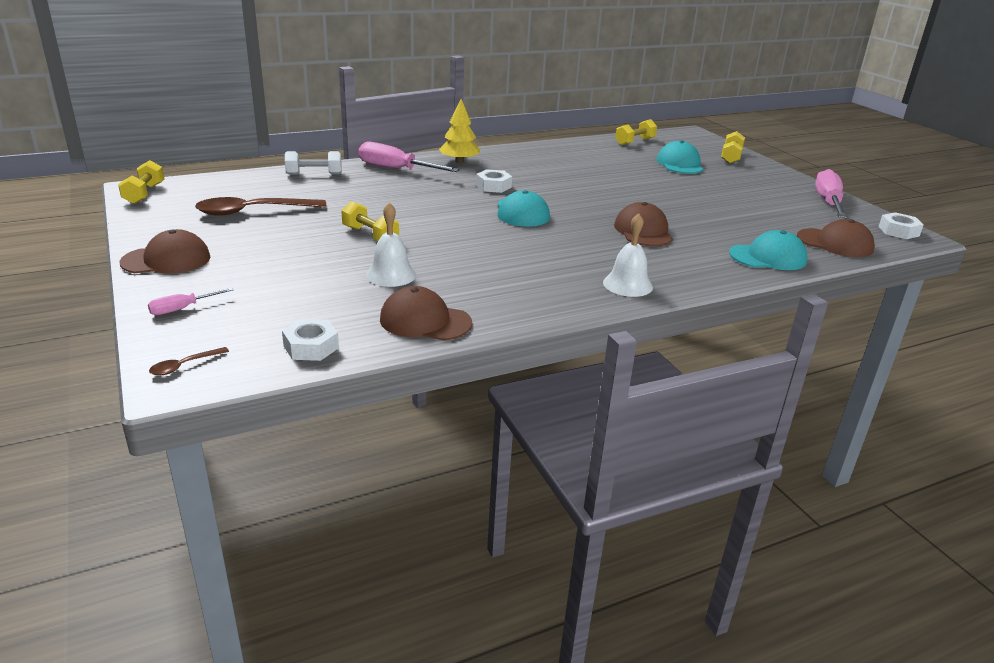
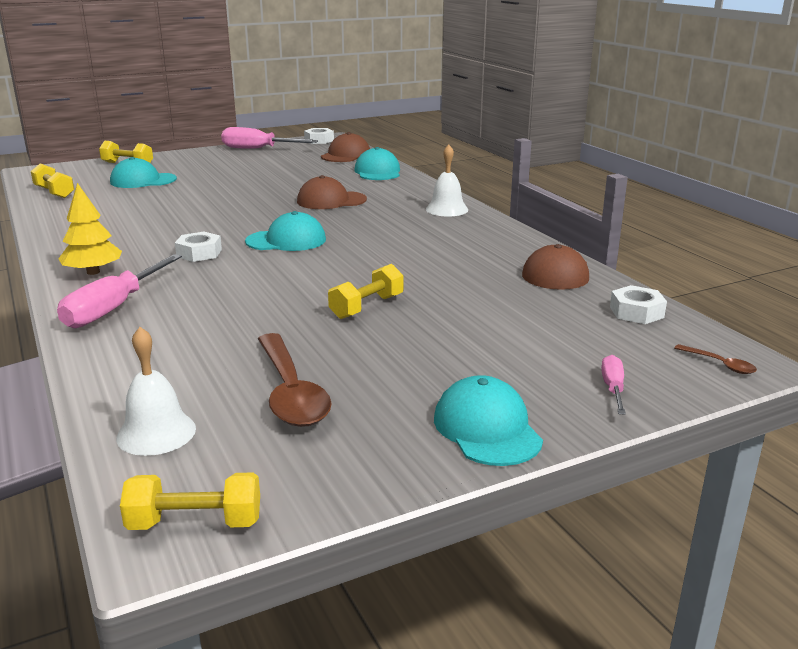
camera: 90 degrees left, 5 degrees down
brown cap [119,229,210,273] -> turquoise cap [434,375,543,466]
pink screwdriver [148,288,233,315] -> pink screwdriver turned 135 degrees counterclockwise [601,355,626,415]
white dumbbell [285,151,342,175] -> none
white bell [366,202,416,287] -> white bell moved to [116,327,196,456]

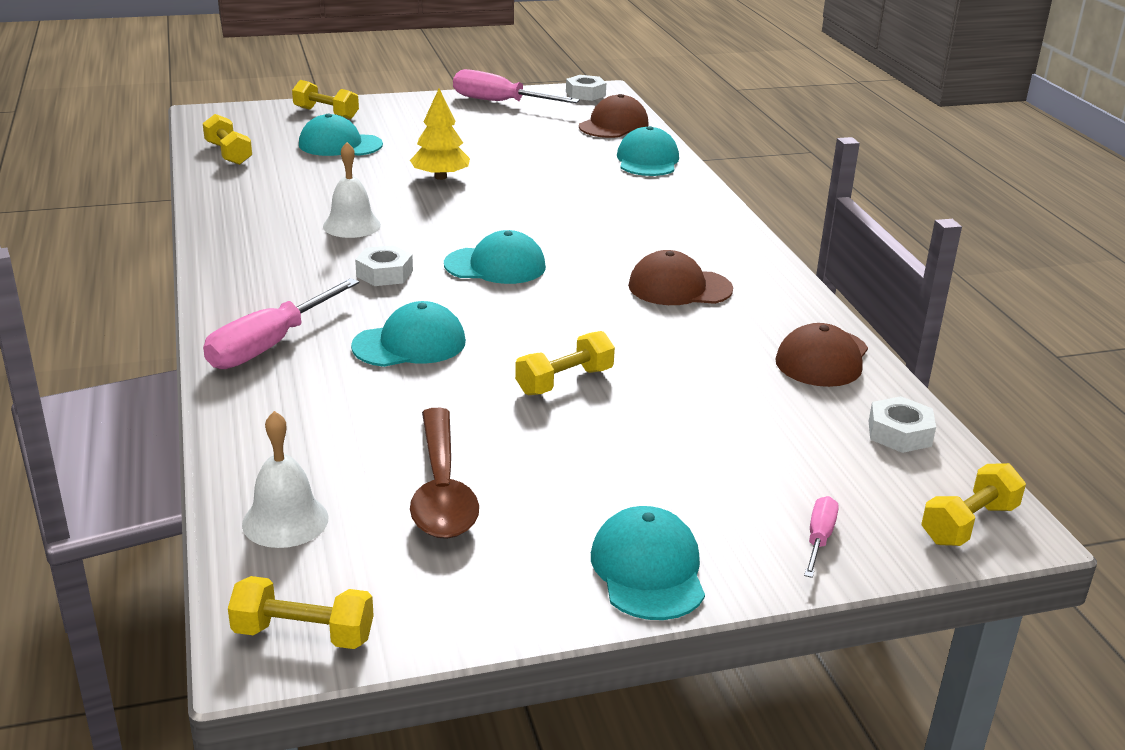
camera: 10 degrees right, 5 degrees up
yellow tree [58,183,122,275] -> yellow tree moved to [410,89,470,180]
brown cap [297,175,367,209] -> brown cap moved to [628,250,733,305]
white bell [426,144,468,216] -> white bell moved to [323,142,381,238]
brown spoon [674,344,757,374] -> yellow dumbbell [921,463,1026,546]
none -> turquoise cap [351,301,466,367]

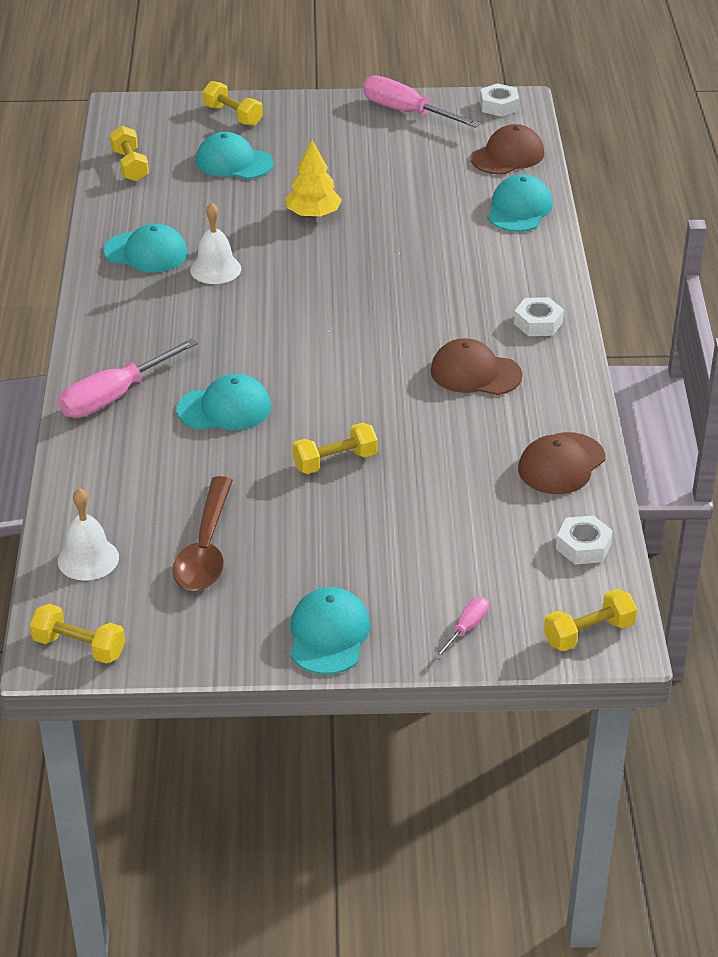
camera: 15 degrees right, 10 degrees up
white nut [355,245,413,286] -> white nut moved to [514,297,564,336]
turquoise cap [444,230,546,284] -> turquoise cap moved to [104,223,188,273]

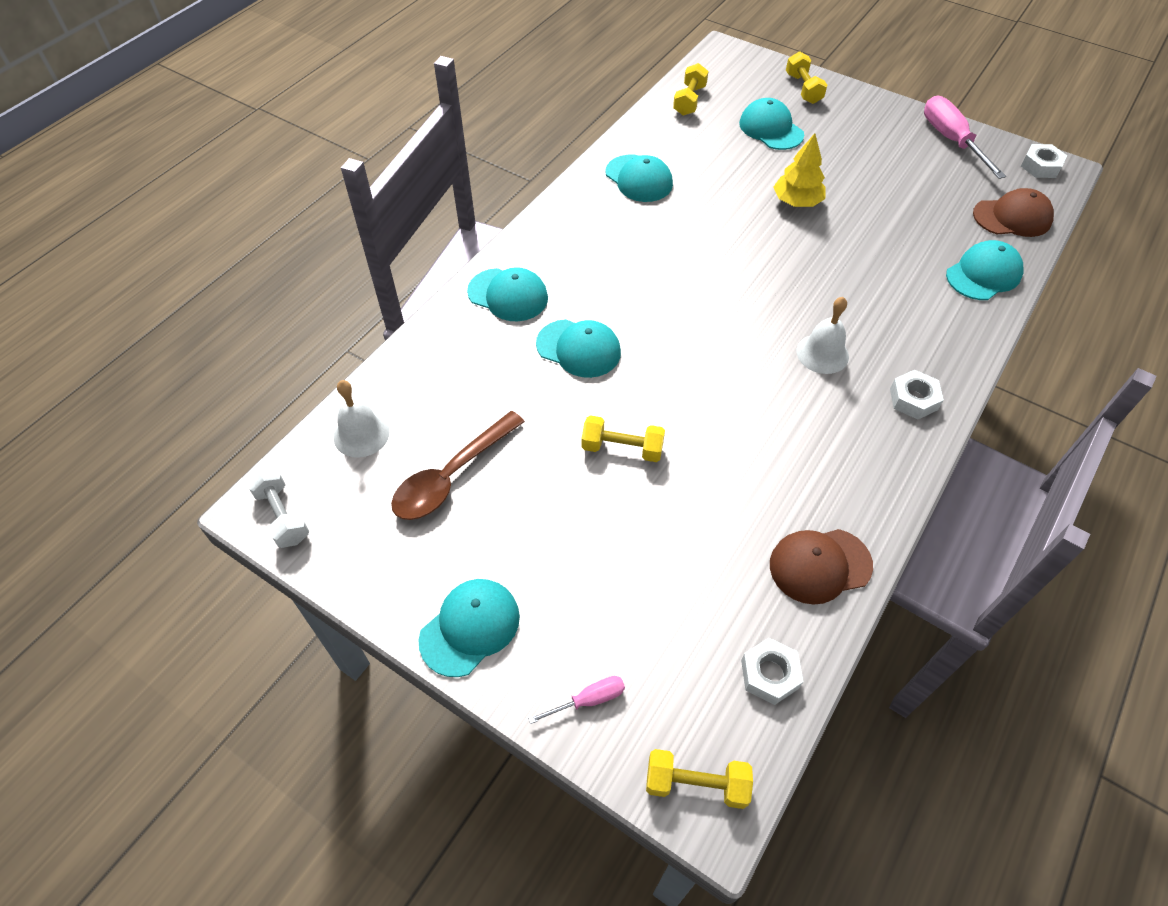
camera: 35 degrees right, 15 degrees up
yellow dumbbell [30,604,125,664] -> white dumbbell [245,466,309,548]
pink screwdriver [59,338,198,418] -> turquoise cap [467,267,548,321]
white bell [190,203,241,284] -> white bell moved to [797,297,849,374]
brown cap [430,338,522,395] -> none

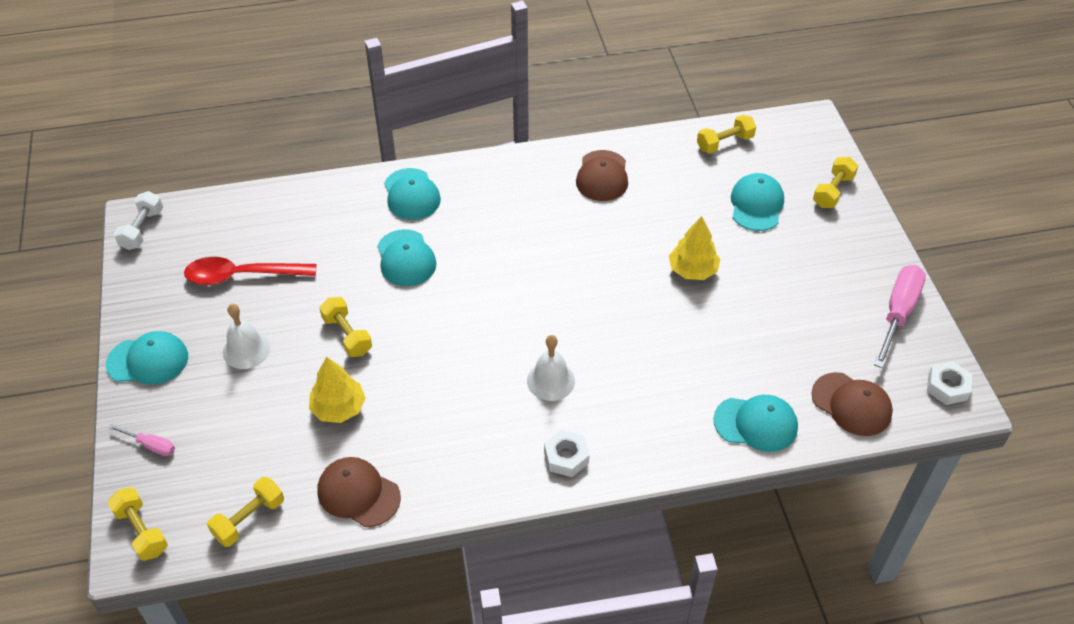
camera: 45 degrees right, 5 degrees down
white bell [334,380,390,458] -> white bell moved to [223,304,270,369]
brown spoon [391,411,525,520] -> red spoon [184,257,316,285]
turquoise cap [605,155,673,202] -> brown cap [576,150,628,201]
white nut [741,638,803,705] -> yellow dumbbell [207,477,284,547]
none -> yellow tree [309,357,366,423]

